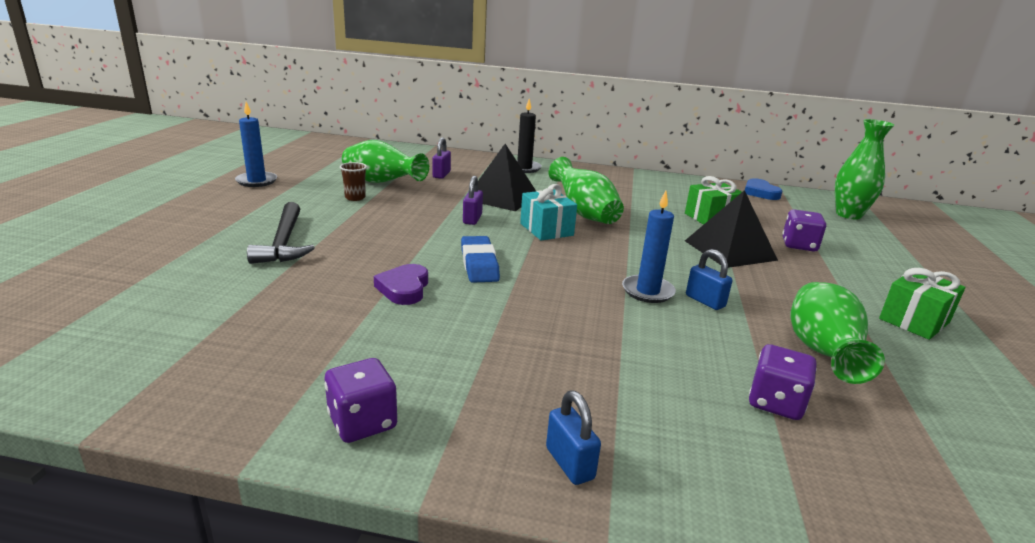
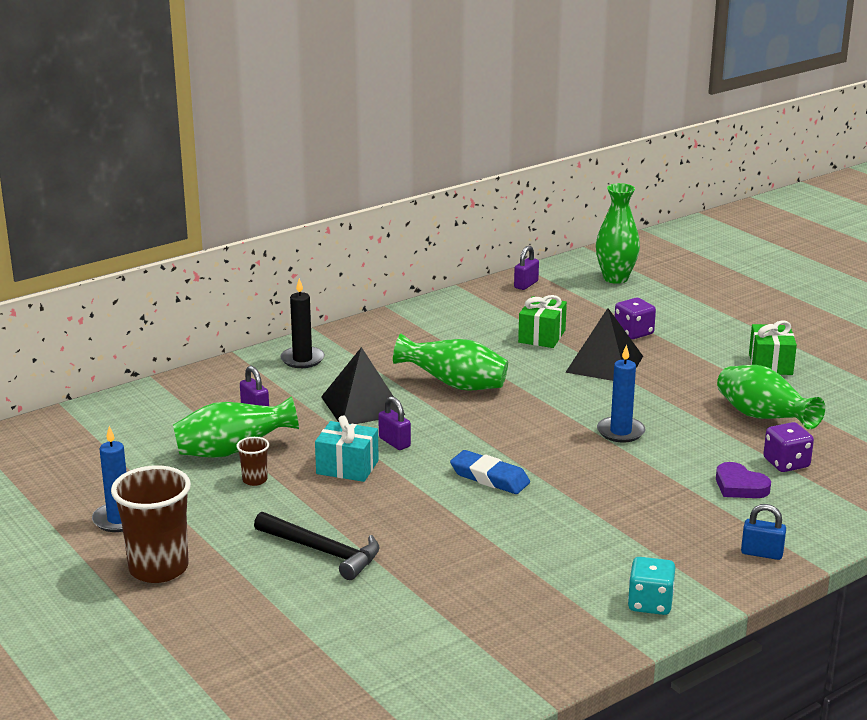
camera: 45 degrees left, 0 degrees up
purple dice [325,358,397,443] -> turquoise dice [628,557,675,615]
purple heart [374,264,428,305] -> purple heart moved to [716,462,771,498]
turquoise gift [520,184,577,240] -> turquoise gift moved to [315,416,379,482]
blue padlock [686,249,732,310] -> none
blue heart [745,178,782,200] -> purple padlock [514,246,539,290]
none -> brown cup [111,465,191,583]

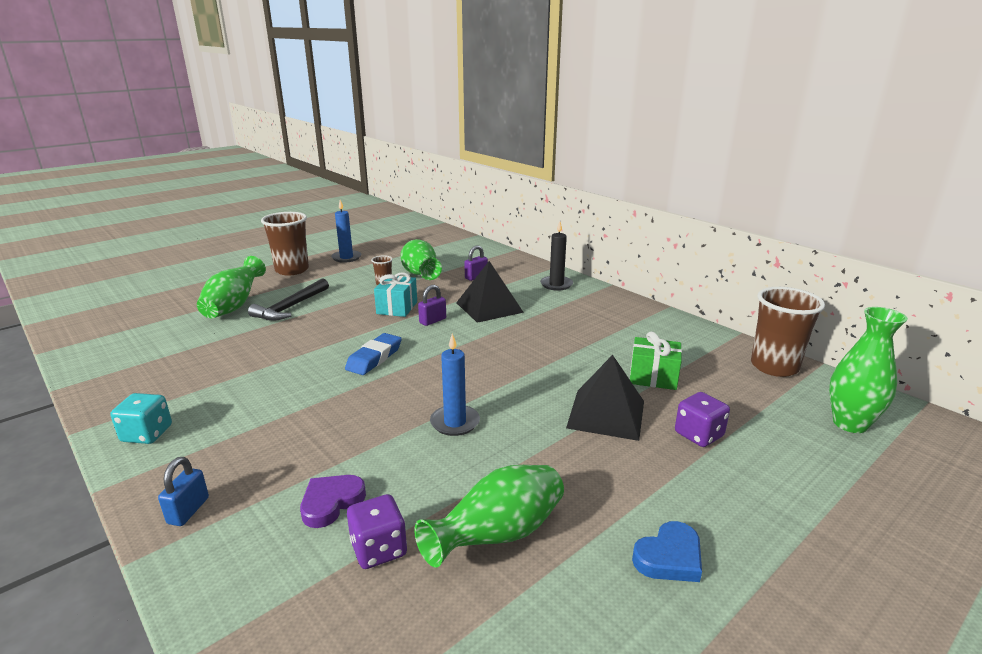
camera: 85 degrees right, 0 degrees up
green vase [393,334,508,391] -> green vase moved to [197,256,266,318]
purple padlock [514,246,539,290] -> brown cup [751,287,825,377]
green gift [749,320,797,375] -> blue heart [632,521,702,582]

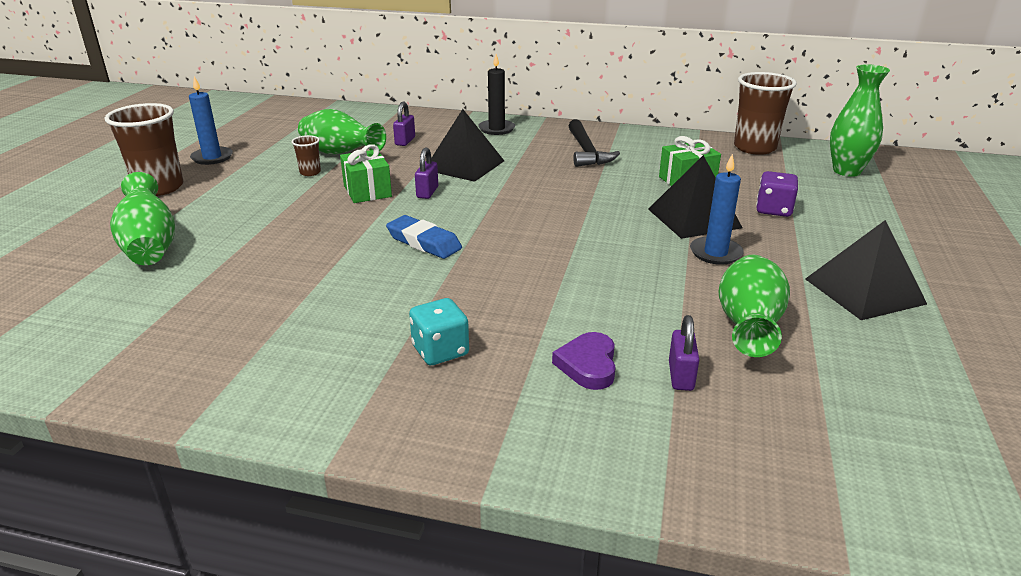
camera: 35 degrees left, 5 degrees up
turquoise dice [111,393,172,444] -> turquoise dice moved to [409,298,469,365]
blue padlock [158,457,209,526] -> none
black hammer [248,278,329,321] -> black hammer moved to [569,119,620,167]
blue eraser [345,333,402,375] -> blue eraser turned 45 degrees counterclockwise [386,215,462,259]
purple dice [347,494,407,569] -> purple padlock [669,315,699,391]
turquoise gift [374,272,417,317] -> green gift [340,144,392,203]
blue candle [430,334,480,436] -> blue candle moved to [690,154,744,265]
blue heart [632,521,702,582] -> black pyramid [805,220,927,320]

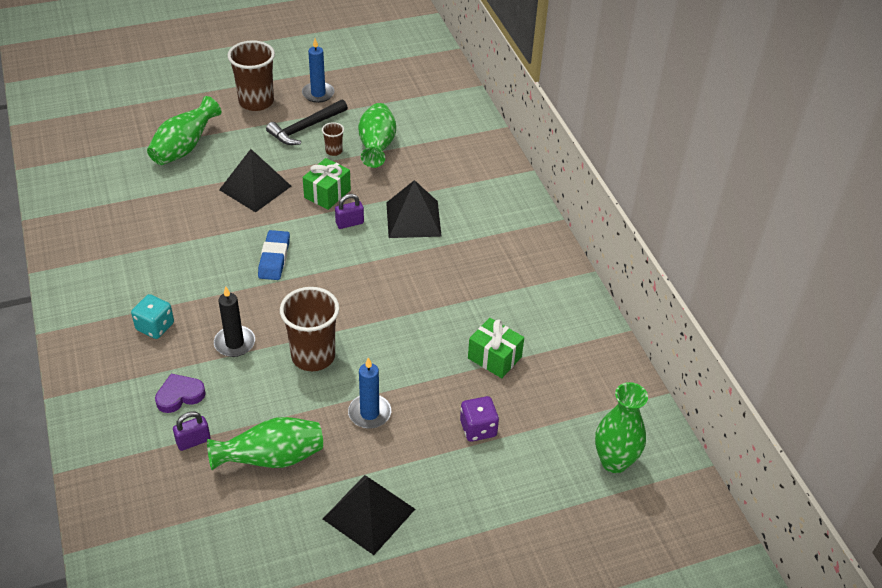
camera: 55 degrees right, 15 degrees up
purple padlock [393,102,415,146] -> none
black candle [478,54,515,135] -> black candle moved to [214,286,255,357]
black hammer [569,119,620,167] -> black hammer moved to [266,99,348,145]
black pyramid [648,155,743,239] -> black pyramid moved to [219,149,291,212]
brown cup [734,72,797,155] -> brown cup moved to [280,287,339,371]

